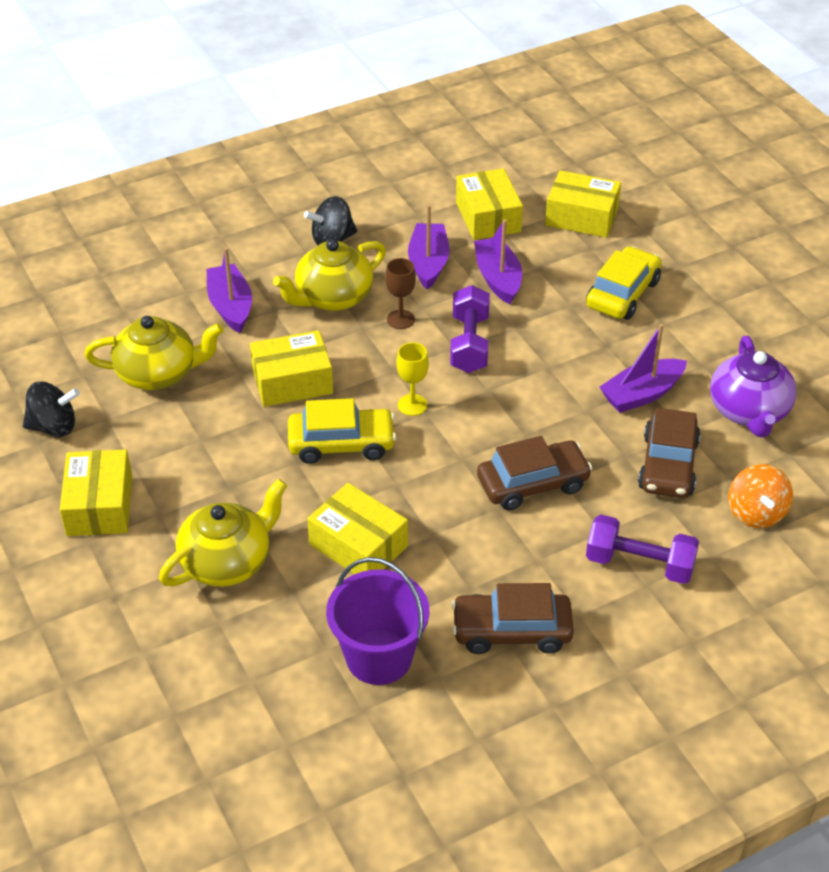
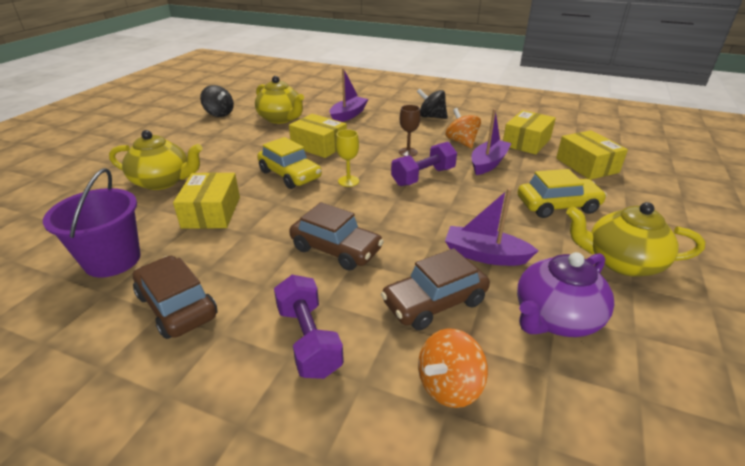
camera: 50 degrees right, 10 degrees down
yellow box [60,449,132,536] -> none
yellow teapot [273,239,386,311] -> yellow teapot moved to [566,202,705,276]
purple boat [408,204,450,290] -> orange spinning top [445,108,481,149]

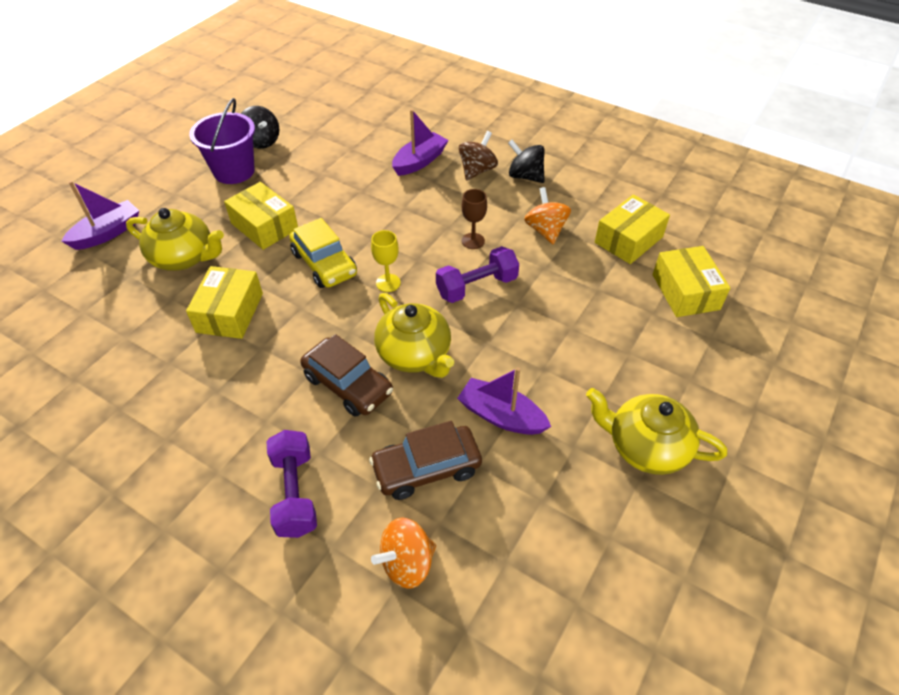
camera: 10 degrees right, 15 degrees up
purple bucket [43,168,140,278] -> purple bucket moved to [189,98,255,184]
brown car [133,256,218,339] -> none
yellow teapot [255,76,304,124] -> yellow teapot moved to [374,293,454,378]
yellow box [289,114,347,158] -> yellow box moved to [224,182,298,250]
purple boat [471,109,512,175] -> purple boat moved to [61,181,139,250]
purple teapot [517,252,614,337] -> none
yellow car [518,169,607,218] -> none
none -> brown spinning top [459,131,498,181]

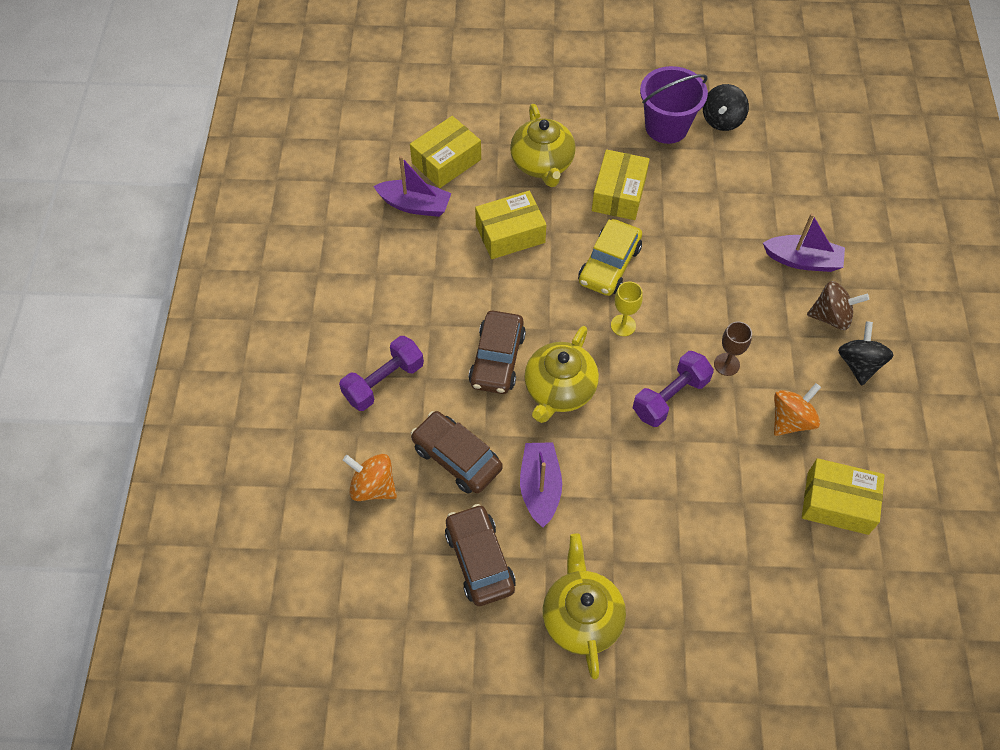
camera: 60 degrees right, 10 degrees up
purple boat [61,181,139,250] -> purple boat moved to [374,156,452,217]
purple dumbbell [436,246,519,303] -> purple dumbbell turned 75 degrees counterclockwise [633,351,714,427]
yellow box [653,246,730,317] -> yellow box moved to [410,116,481,188]
none -> brown car [445,504,516,606]

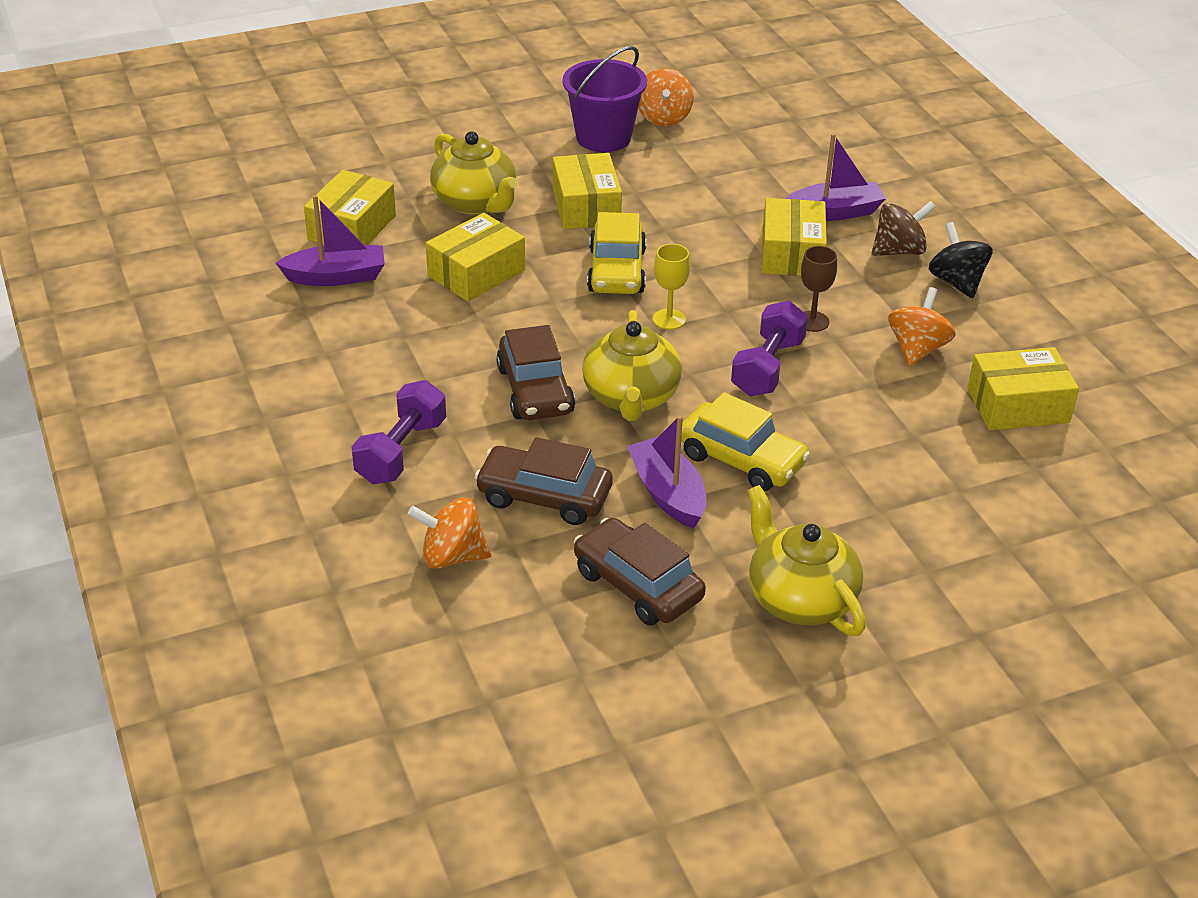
camera: 25 degrees left, 20 degrees down
black spinning top [703,84,749,131] -> orange spinning top [638,68,694,126]
none -> yellow car [681,392,810,491]
none -> yellow box [762,198,827,276]

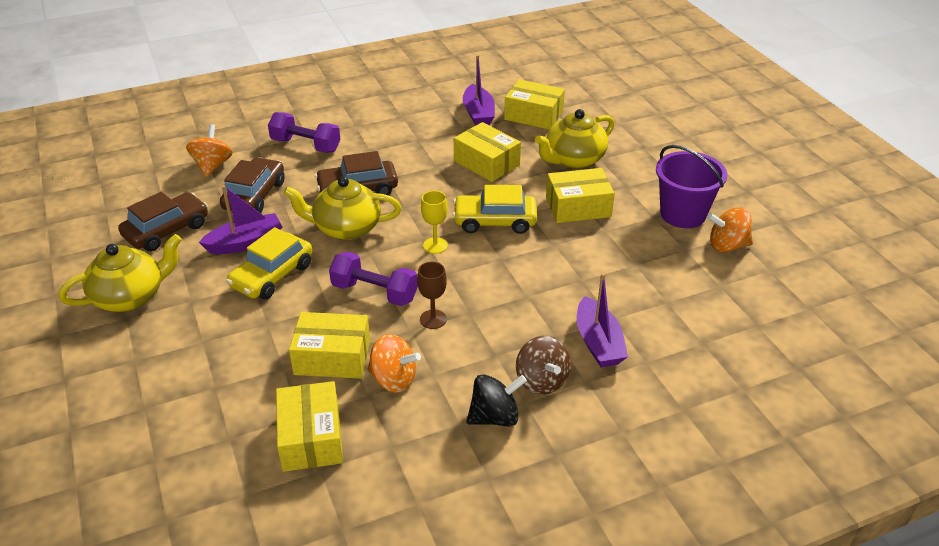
camera: 90 degrees right, 0 degrees up
yellow box [762,198,827,276] -> yellow box moved to [289,312,370,379]

